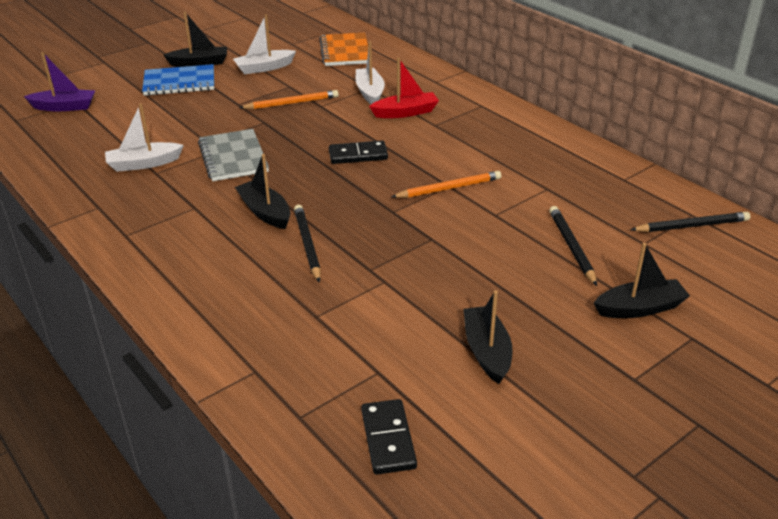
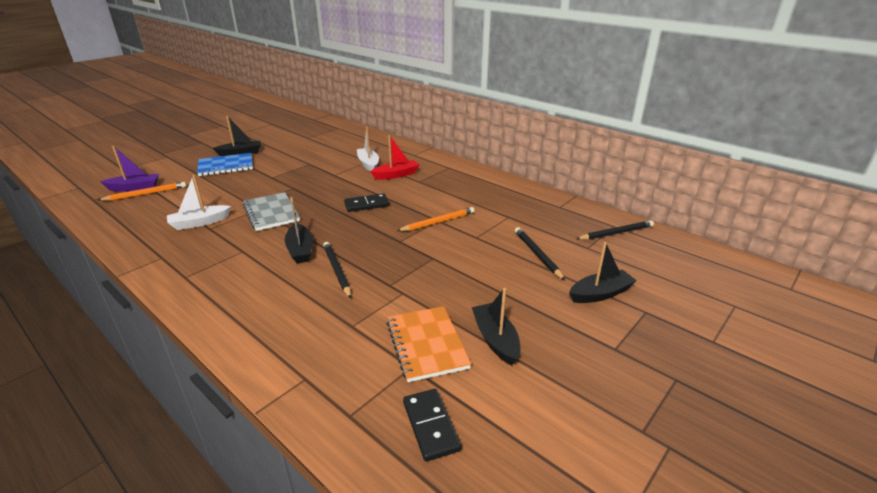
camera: 10 degrees left, 5 degrees down
white boat [233,14,296,74] -> none
black boat [235,154,290,229] -> black boat turned 150 degrees counterclockwise [285,197,313,263]
orange pencil [239,90,339,109] -> orange pencil moved to [98,182,187,201]
orange notebook [319,33,369,66] -> orange notebook moved to [387,306,471,382]

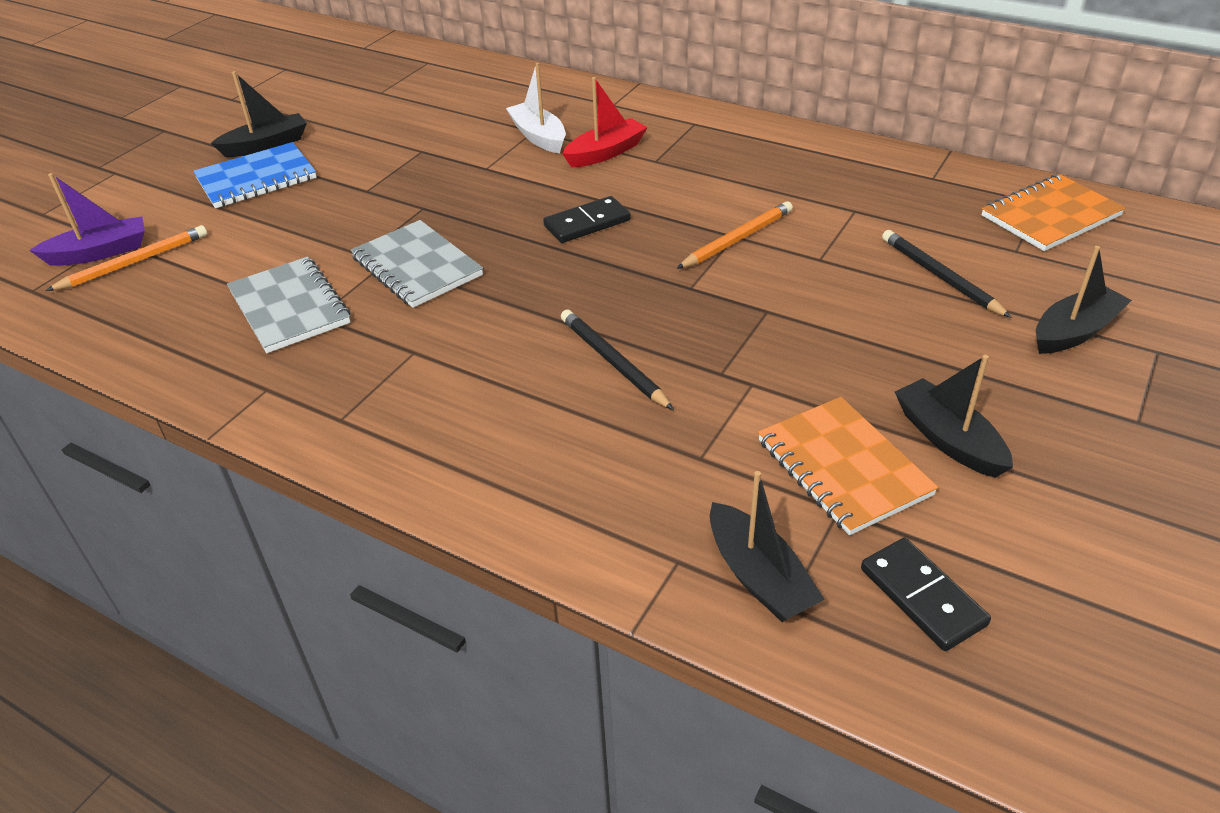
camera: 10 degrees left, 10 degrees up
white boat [167,175,231,230] -> grey notebook [227,257,350,353]
black boat [285,197,313,263] -> black boat moved to [710,471,825,622]
black pencil [576,220,654,240] -> orange notebook [982,174,1126,251]

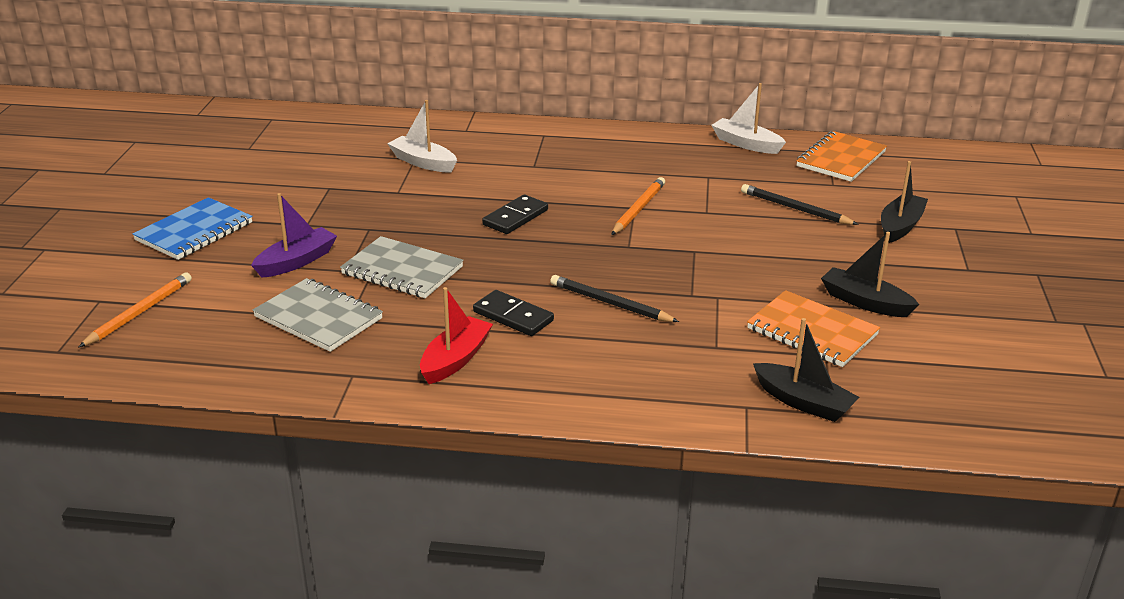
camera: 25 degrees left, 10 degrees down
purple boat [29,173,145,266] -> purple boat moved to [251,193,337,278]
black boat [211,71,307,157] -> none
red boat [562,77,648,167] -> red boat moved to [420,287,493,384]
black domino [861,538,991,651] -> black domino moved to [473,290,554,336]
none -> white boat [711,83,786,154]

